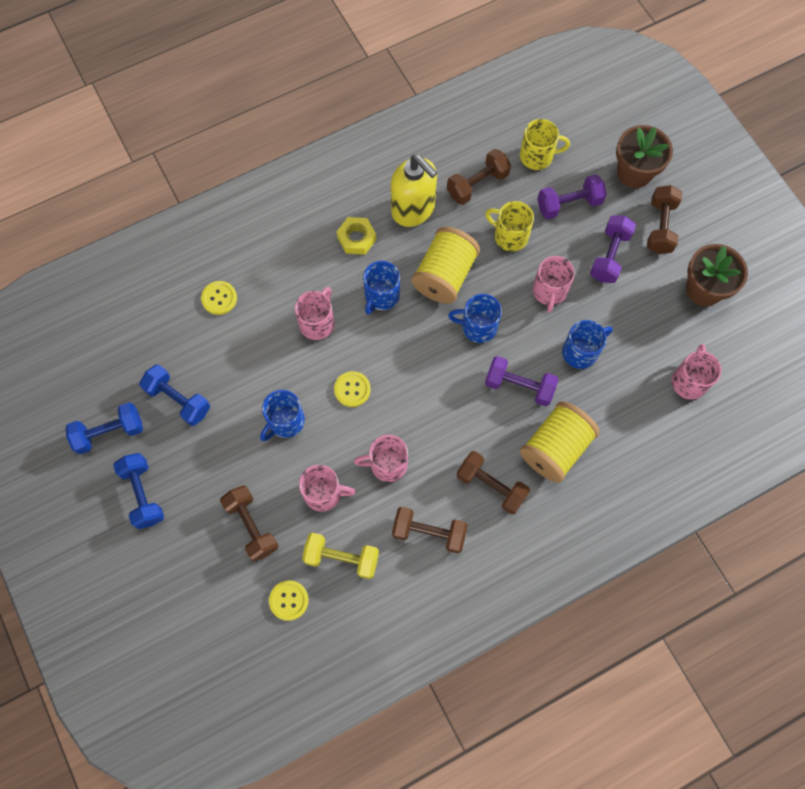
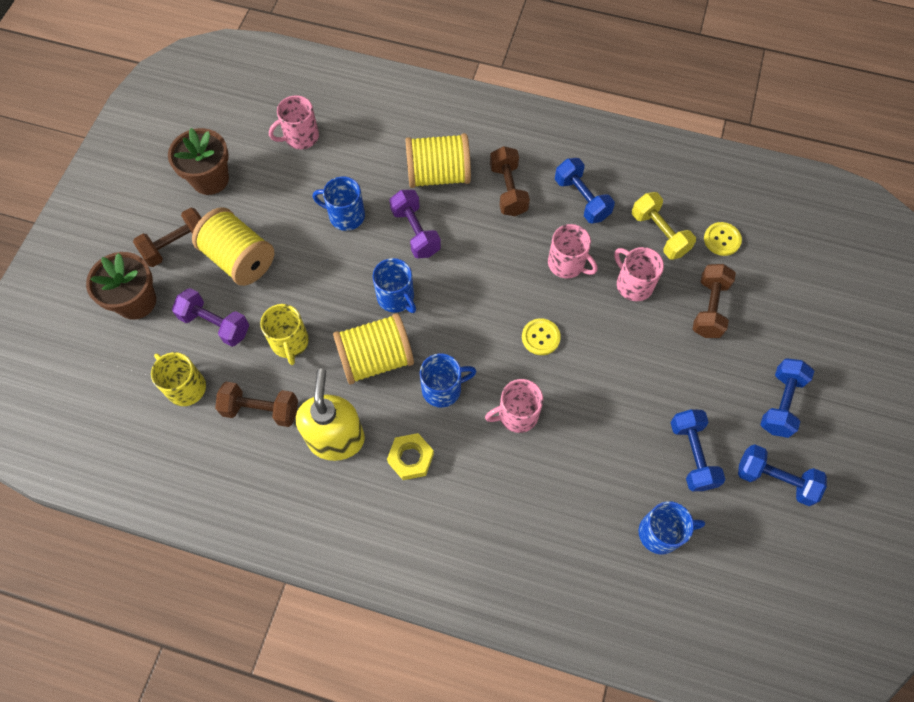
camera: 135 degrees left, 5 degrees down
yellow button [201,281,237,315] -> none
blue mug [260,390,305,441] -> blue mug moved to [638,501,705,554]
brown dumbbell [392,507,468,553] -> blue dumbbell [555,158,615,224]
pink mug [533,256,575,312] -> none
purple dumbbell [590,215,636,283] -> yellow spool [192,207,274,286]

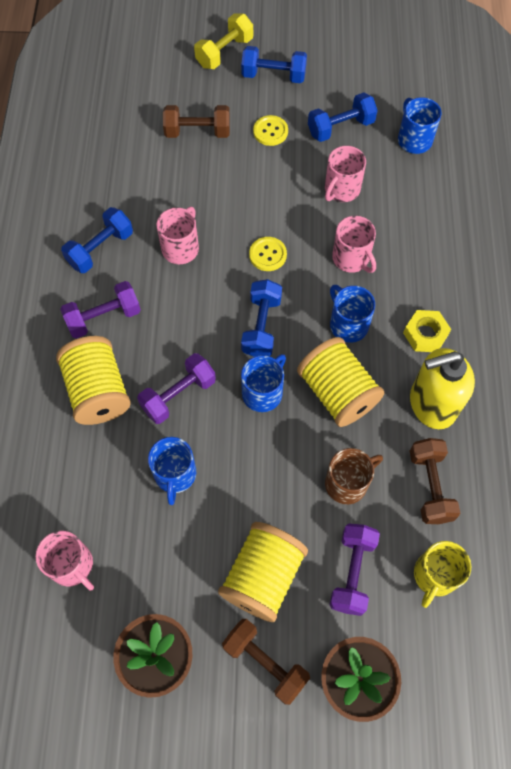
camera: 105 degrees left, 0 degrees up
yellow mug [260,304,309,365] -> brown mug [325,448,383,504]
brown dumbbell [490,146,530,216] -> purple dumbbell [60,281,141,339]
pink mug [614,247,664,301] -> pink mug moved to [325,146,366,202]
yellow dumbbell [632,192,696,260] -> yellow dumbbell moved to [194,13,253,69]
yellow button [704,222,742,256] -> yellow button moved to [253,115,288,146]
blue dumbbell [738,445,827,506] -> blue dumbbell moved to [241,279,282,357]

